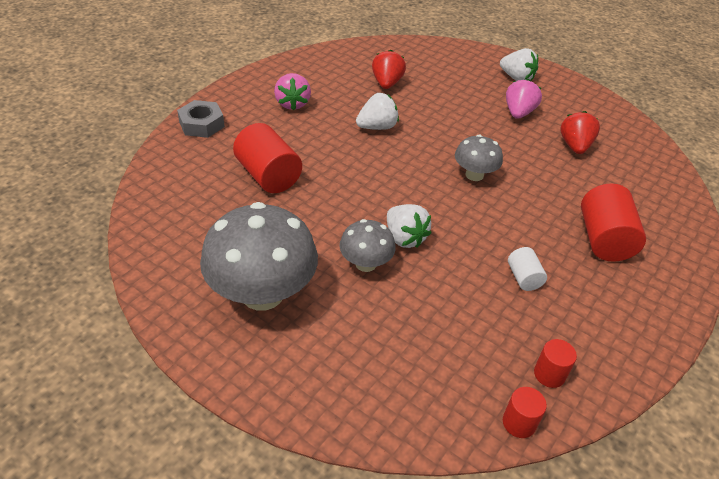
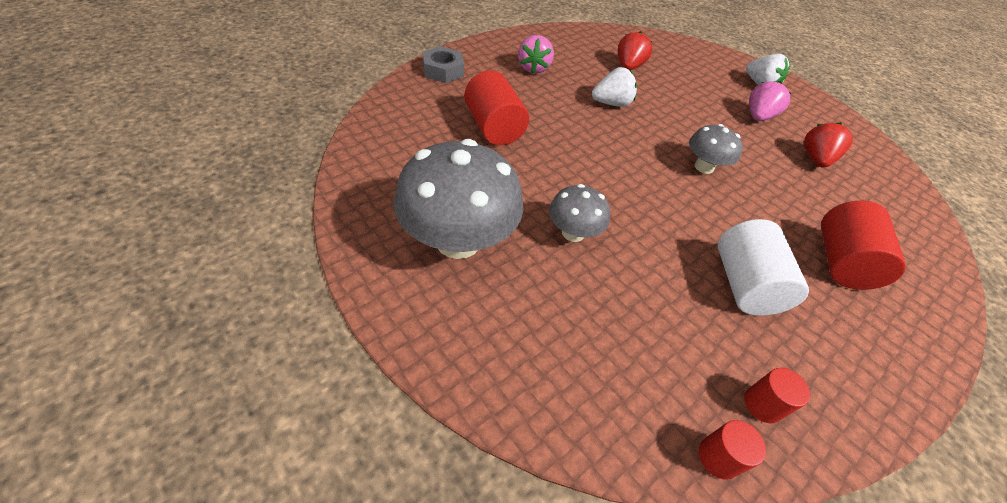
camera: 10 degrees right, 5 degrees up
white strawberry [387,204,431,248] -> none
white cylinder [508,247,547,291] -> white cylinder [718,219,809,316], size x1.88

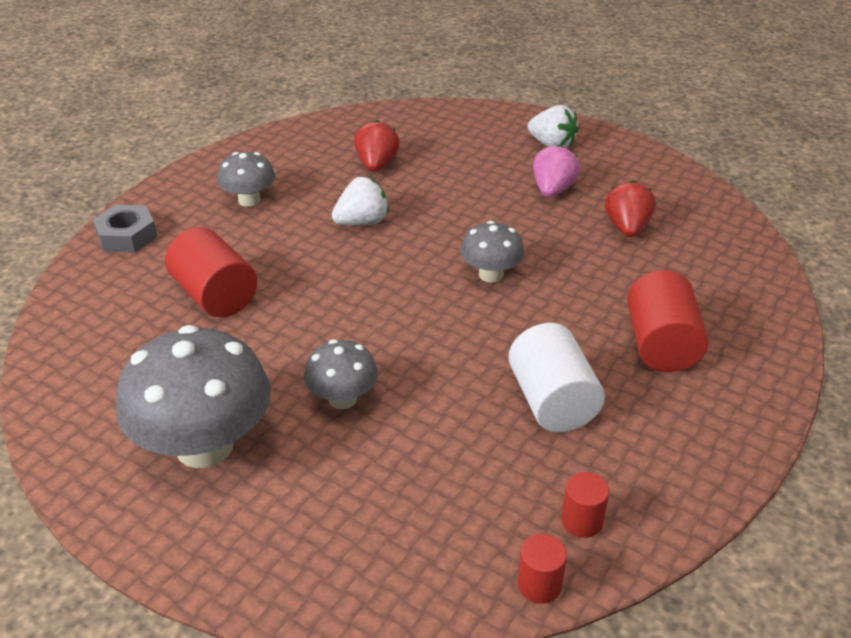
camera: 10 degrees left, 10 degrees down
pink strawberry [518,35,554,73] -> grey mushroom [217,152,275,207]

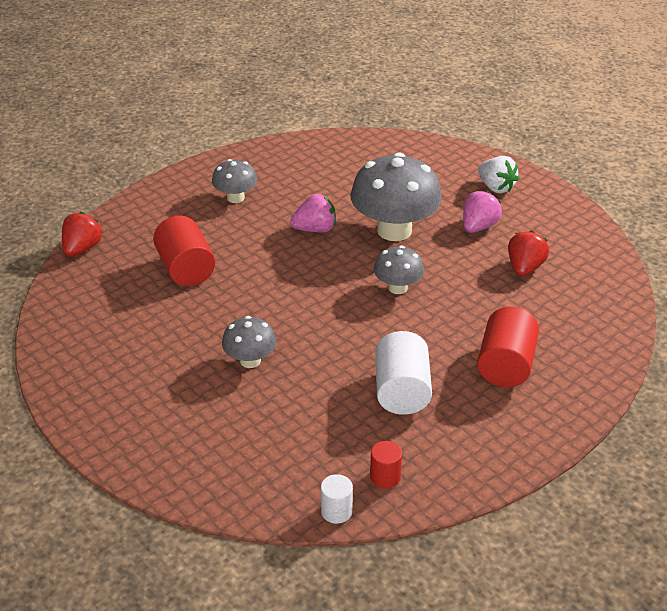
camera: 15 degrees right, 0 degrees up
grey nut [93,205,157,252] -> none
grey mushroom [116,325,271,468] -> grey mushroom moved to [350,152,442,241]
white strawberry [332,177,389,225] -> pink strawberry [290,194,336,232]
red strawberry [354,120,400,172] -> red strawberry moved to [62,212,103,257]
red cylinder [518,534,567,604] -> white cylinder [321,474,353,524]

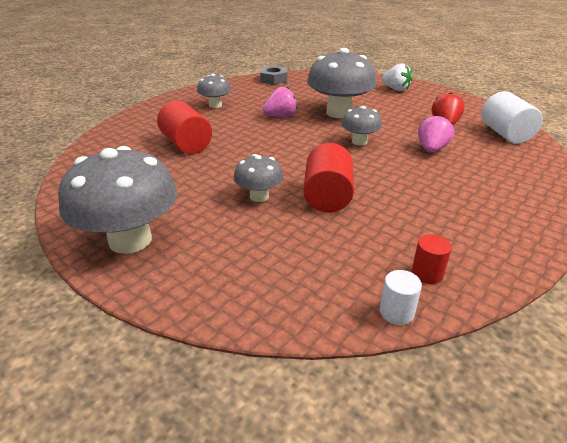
camera: 10 degrees left, 5 degrees down
red strawberry [62,212,103,257] -> none
white cylinder [375,331,432,415] -> white cylinder moved to [481,91,543,144]
pink strawberry [463,191,502,233] -> pink strawberry moved to [418,115,454,152]
red cylinder [477,307,539,387] -> red cylinder moved to [303,143,354,213]
none -> grey mushroom [58,146,178,254]
none -> grey nut [260,66,287,85]

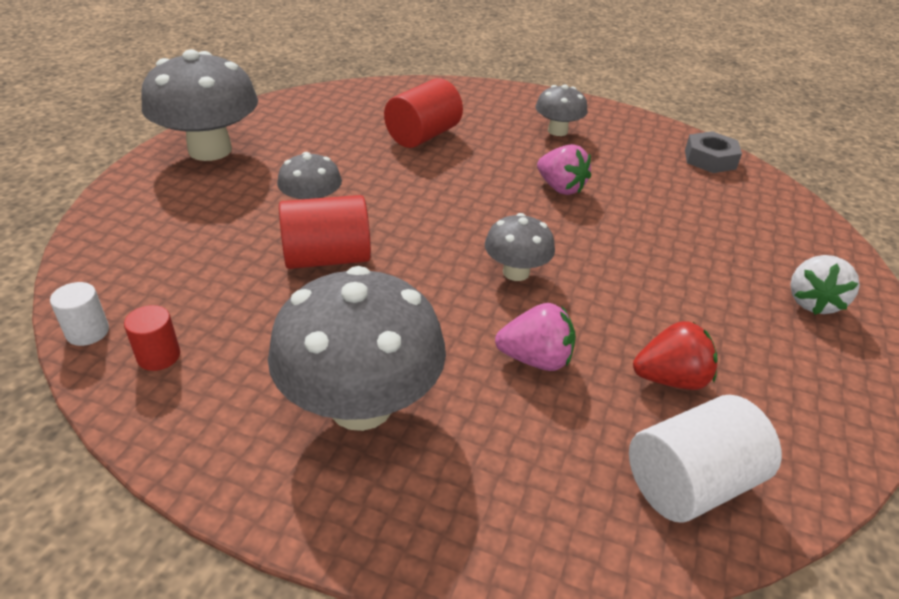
camera: 70 degrees right, 5 degrees up
grey mushroom [307,48,377,118] -> grey mushroom moved to [268,266,446,431]

